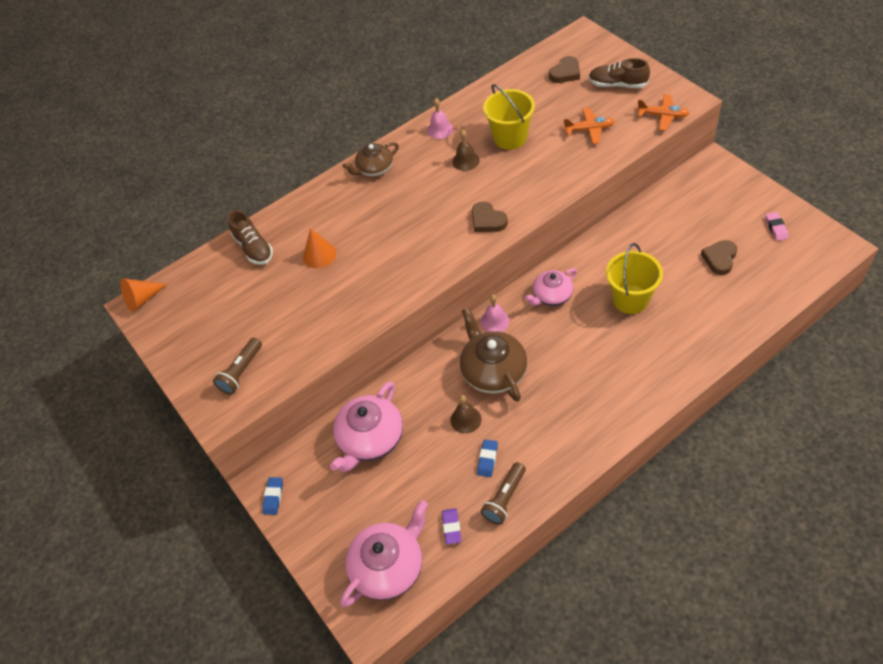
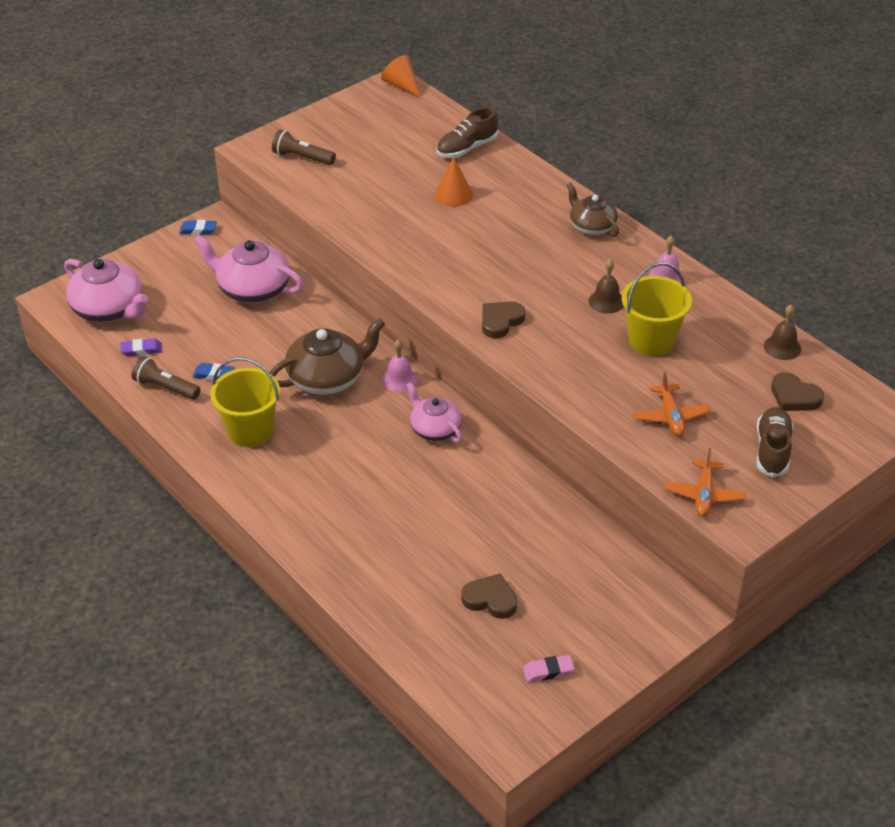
camera: 80 degrees right, 10 degrees down
brown bell [450,395,481,434] -> brown bell moved to [764,305,801,360]
yellow bucket [606,243,663,314] -> yellow bucket moved to [210,357,280,447]

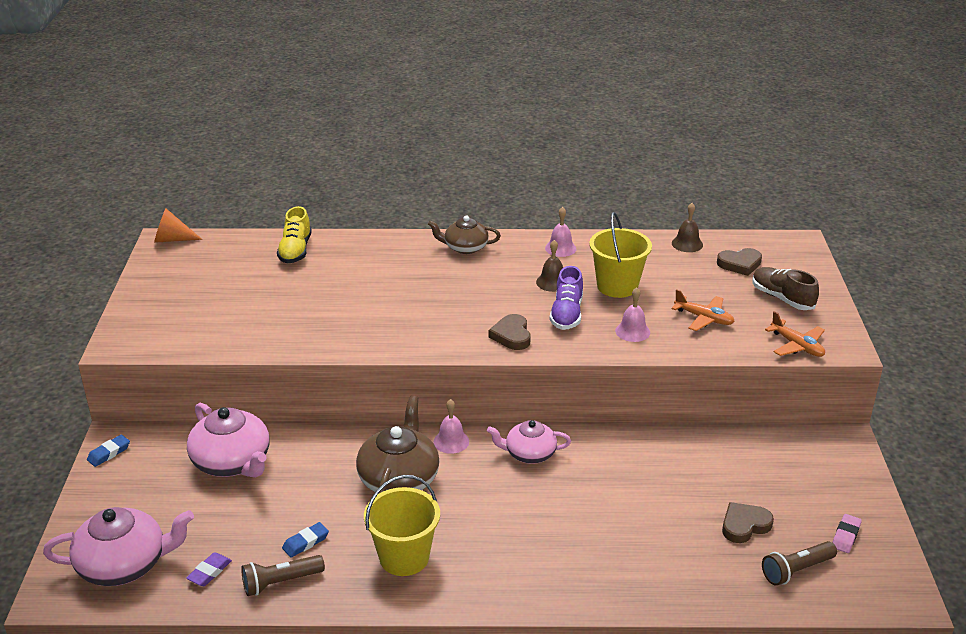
camera: 50 degrees left, 10 degrees down
pink teapot [193,234,304,303] -> pink teapot turned 105 degrees counterclockwise [187,403,270,478]
brown flashlight [272,129,336,165] -> brown flashlight moved to [762,541,837,586]
orange cone [435,157,473,207] -> none
brown shoe [436,107,498,158] -> yellow shoe [277,206,312,264]
none -> purple shoe [549,266,583,330]
none -> pink bell [615,287,650,342]

